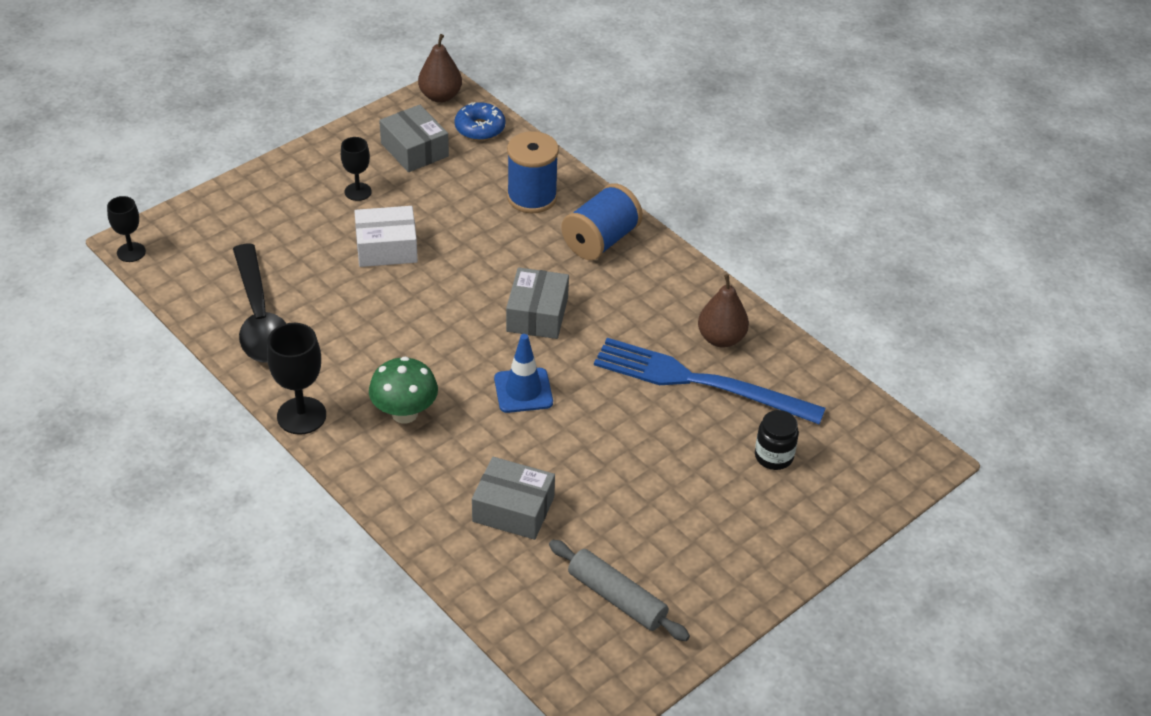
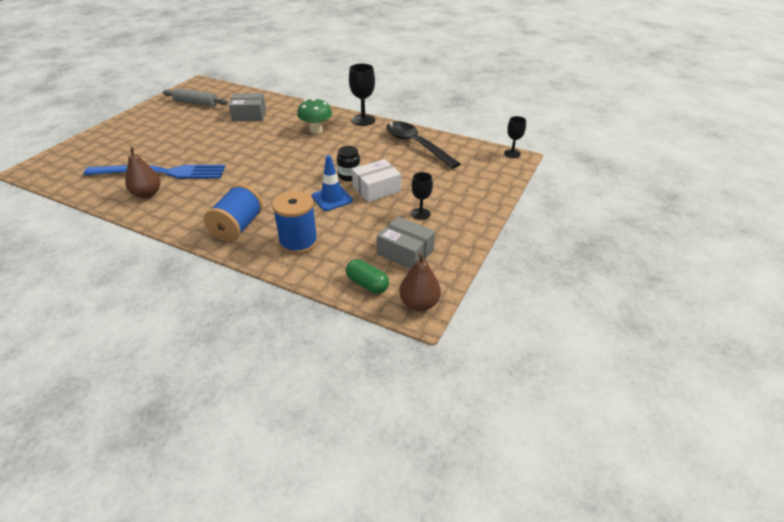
camera: 160 degrees right, 5 degrees down
blue donut [455,102,505,141] -> green capsule [346,259,389,294]
blue traffic cone [494,334,553,413] -> blue traffic cone moved to [312,155,353,211]
grey box [506,267,569,339] -> none
black jar [755,410,799,470] -> black jar moved to [337,146,360,181]

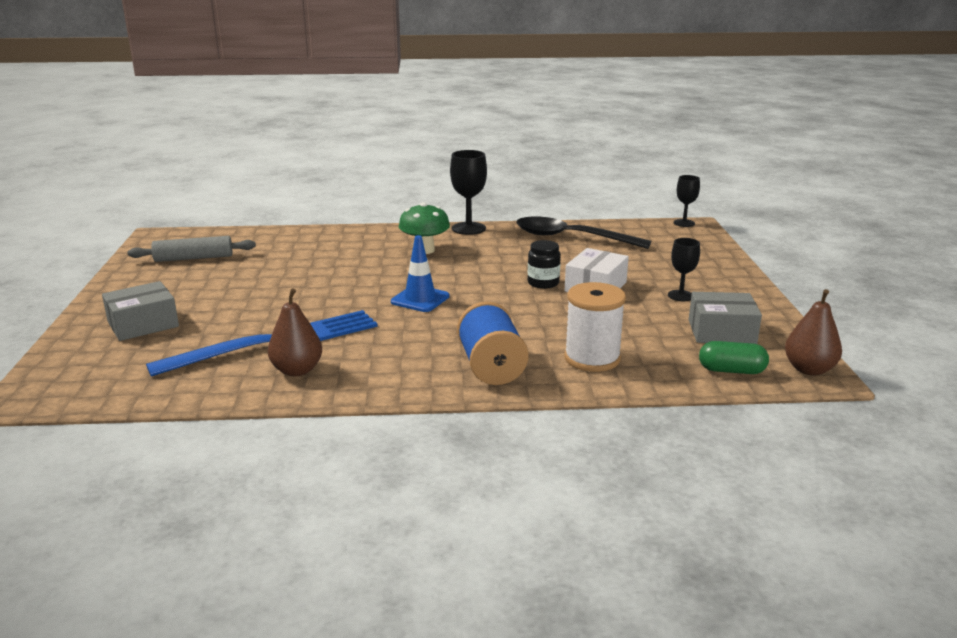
camera: 30 degrees left, 15 degrees down
grey box [229,93,266,121] -> grey box moved to [102,281,179,341]
blue spool [272,191,318,255] -> white spool [564,282,626,372]
blue traffic cone [312,155,353,211] -> blue traffic cone moved to [391,235,450,312]

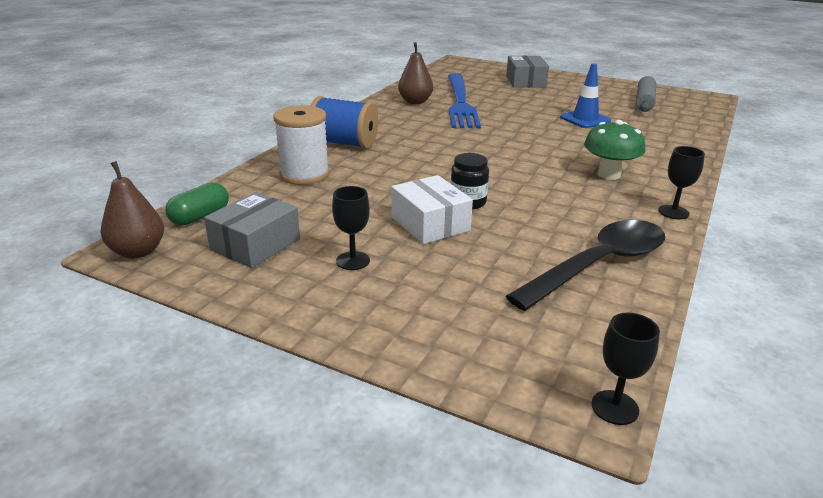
camera: 120 degrees right, 5 degrees up
blue traffic cone [391,235,450,312] -> blue traffic cone moved to [560,63,611,128]
black goblet [450,150,487,235] -> black goblet [658,146,705,219], size x0.63

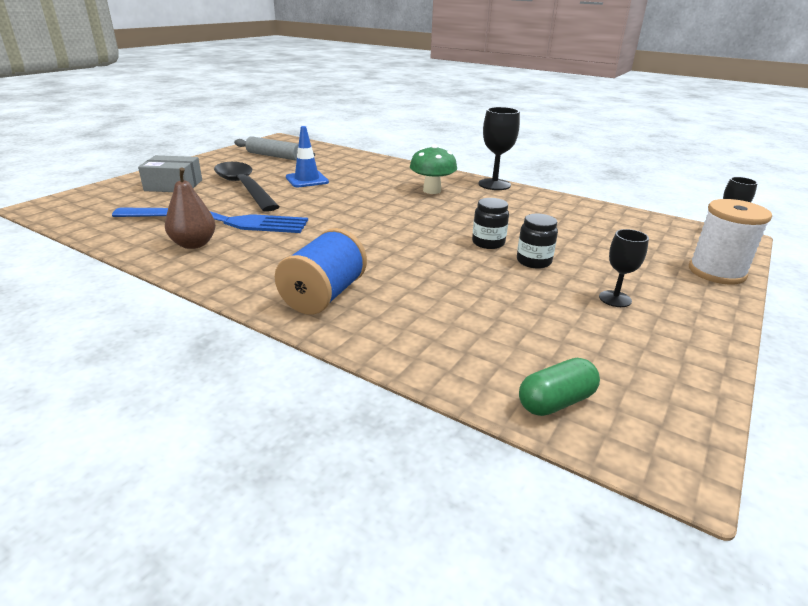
camera: 85 degrees left, 0 degrees up
brown pear [100,161,164,259] -> none
green capsule [165,182,229,226] -> green capsule turned 75 degrees counterclockwise [519,358,600,416]
grey box [204,192,300,268] -> none
white spool [273,105,330,185] -> white spool moved to [689,199,772,285]
white box [391,175,473,244] -> black jar [517,214,558,269]
black spoon [506,220,665,311] -> black spoon moved to [214,162,280,212]
black goblet [658,146,705,219] -> black goblet [478,107,520,190], size x1.59

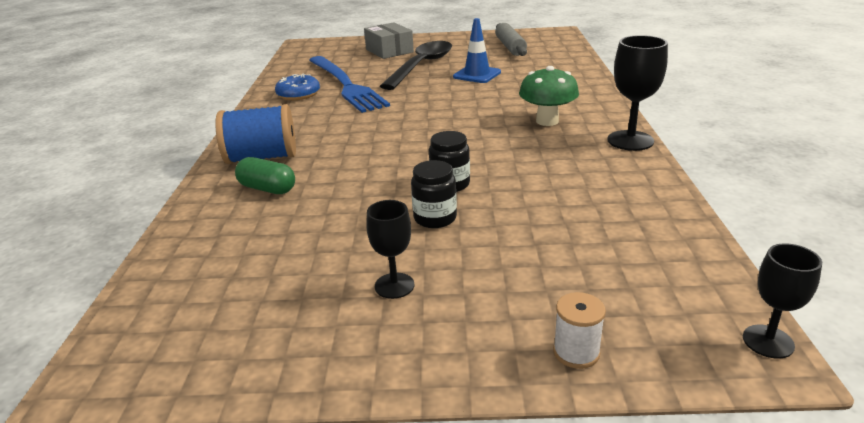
camera: 60 degrees right, 0 degrees up
brown pear [165,167,216,249] -> blue donut [275,73,320,100]
green capsule [519,358,600,416] -> green capsule moved to [235,157,295,194]
white spool [689,199,772,285] -> white spool [553,292,606,369], size x0.53

